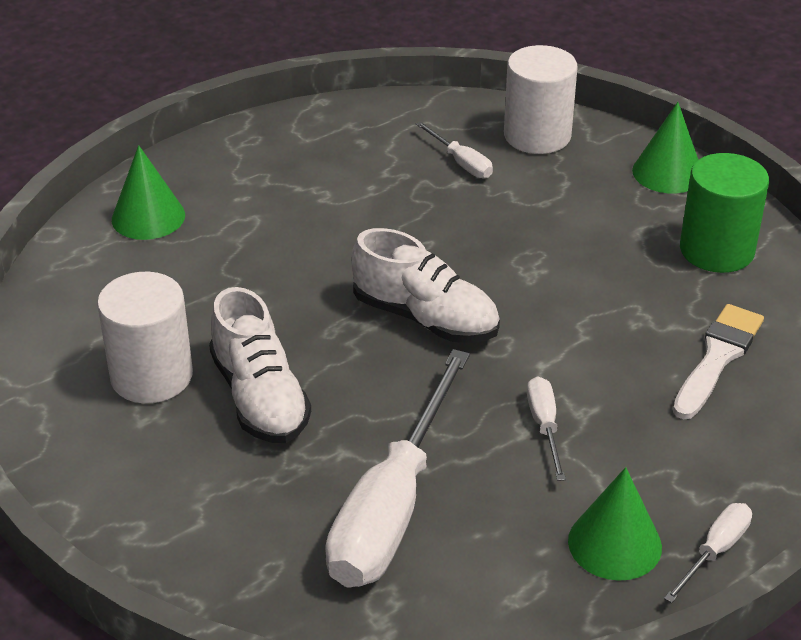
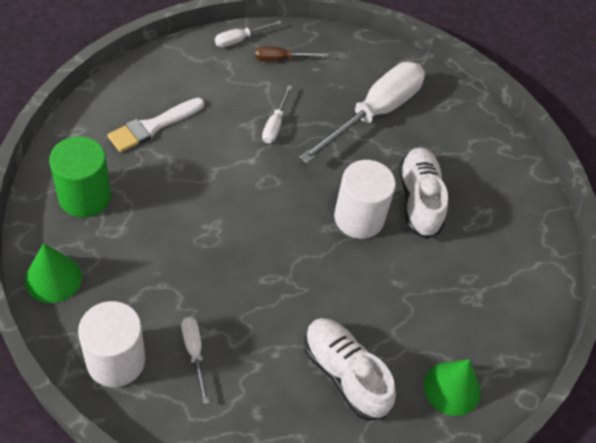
camera: 165 degrees left, 15 degrees up
white cylinder [97,272,193,403] -> white cylinder moved to [334,160,396,239]
white shoe [351,228,500,343] -> white shoe moved to [304,318,396,421]
green cone [568,467,662,581] -> brown screwdriver [255,46,328,61]

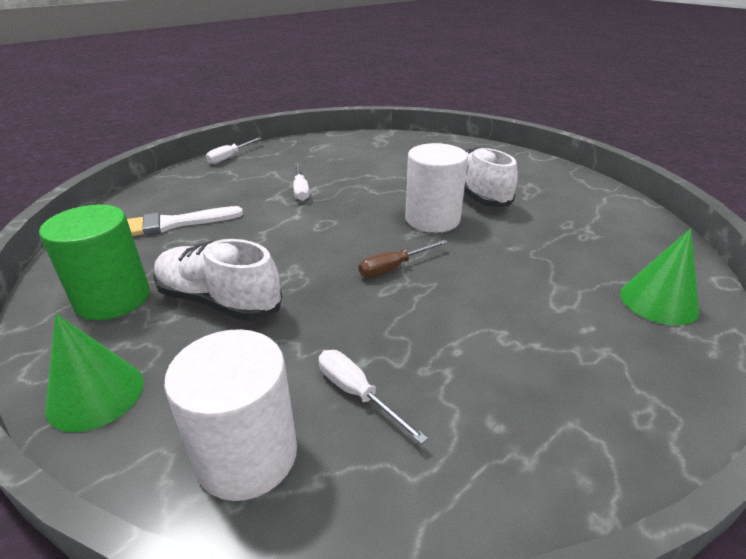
camera: 20 degrees left, 20 degrees down
white brush [108,98,204,152] -> white brush turned 45 degrees clockwise [127,206,243,236]
brown screwdriver [255,46,328,61] -> brown screwdriver moved to [359,239,448,278]
white screwdriver [299,62,425,164] -> none
white shoe [304,318,396,421] -> white shoe moved to [153,239,282,321]

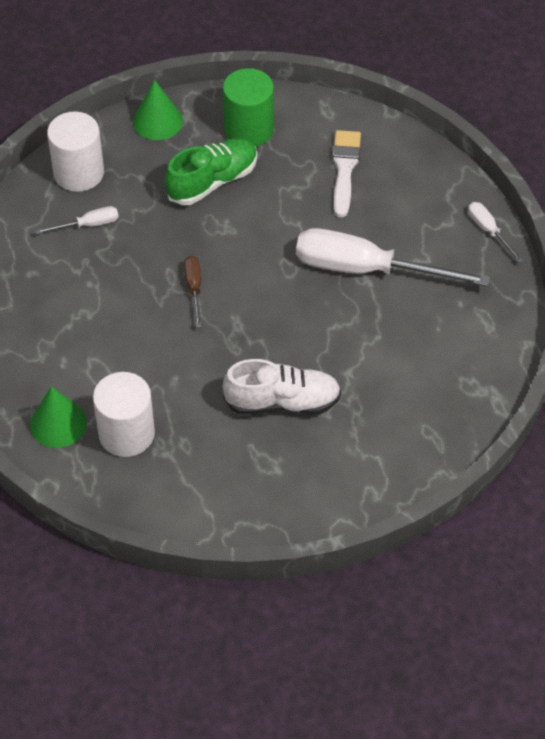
camera: 115 degrees right, 20 degrees up
white shoe [153,239,282,321] -> green shoe [165,138,258,205]
white screwdriver [293,163,310,201] -> white screwdriver [296,228,490,286], size x2.27
white cylinder [405,143,468,233] -> white cylinder moved to [93,372,155,457]

